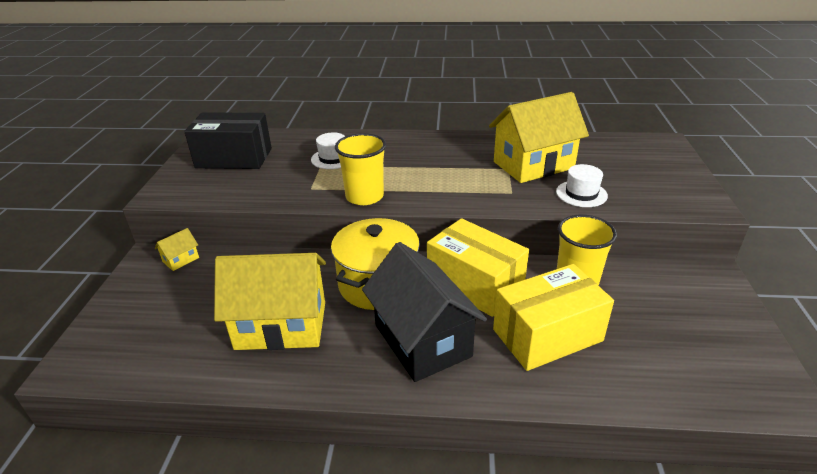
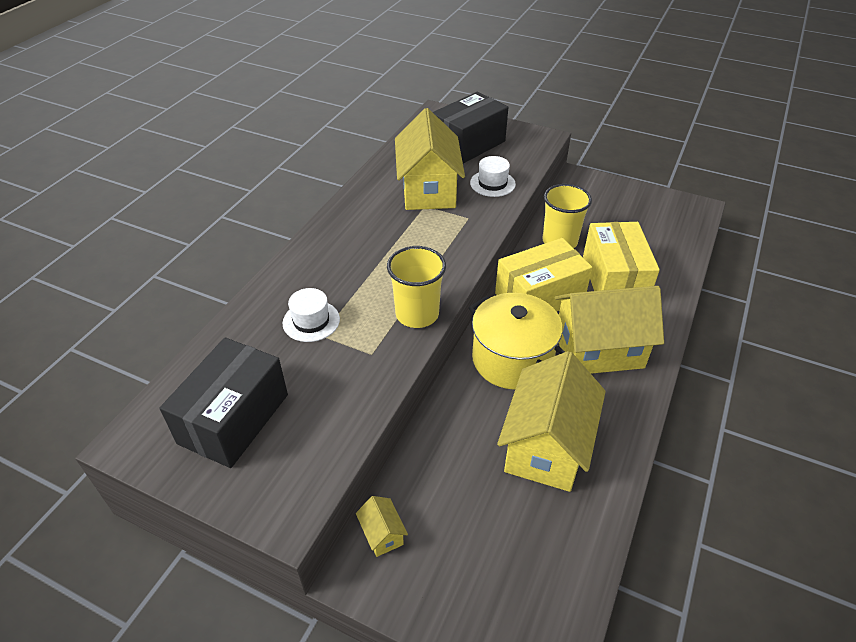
camera: 70 degrees left, 10 degrees up
black house [362,242,487,382] -> yellow house [555,286,664,374]
none -> black box [433,92,508,163]

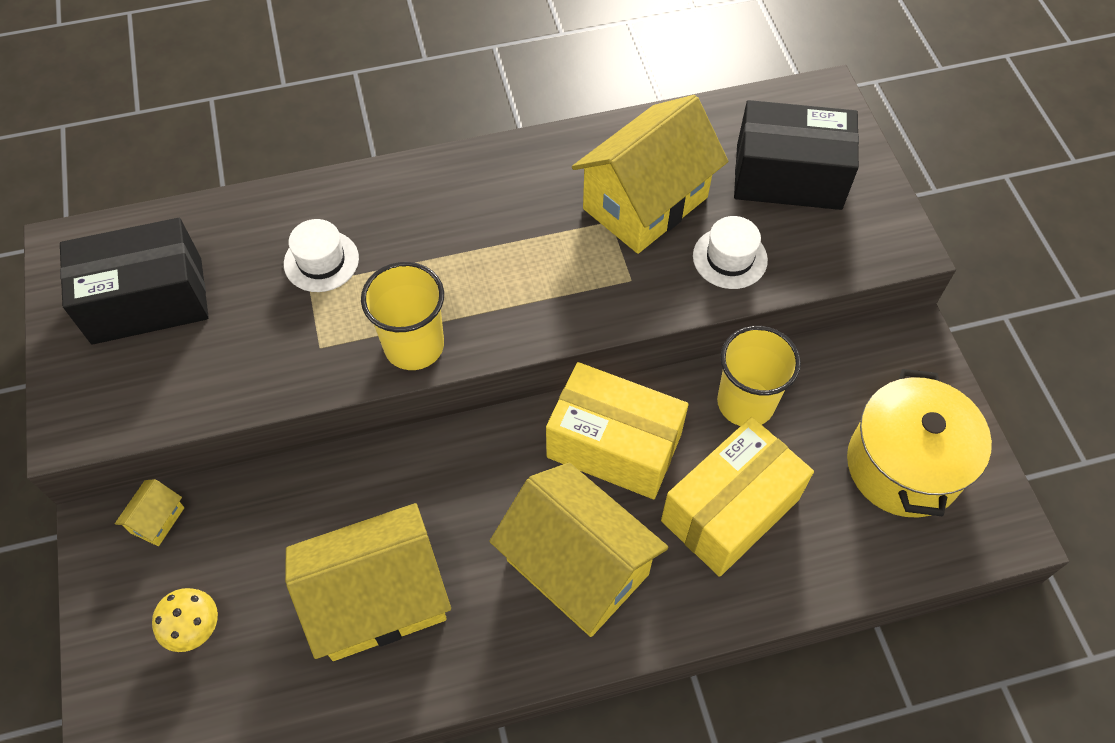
camera: 50 degrees right, 15 degrees up
yellow pot [469,293,565,390] -> yellow pot moved to [847,369,992,518]
none -> yellow mushroom [152,588,218,652]

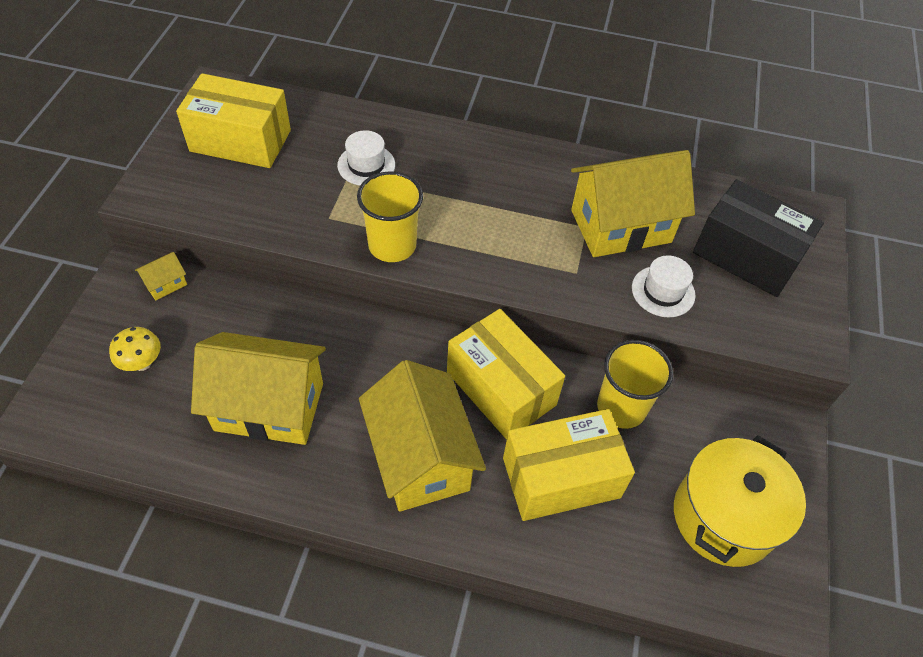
camera: 25 degrees right, 5 degrees down
black box [60,218,209,344] -> yellow box [176,73,291,168]

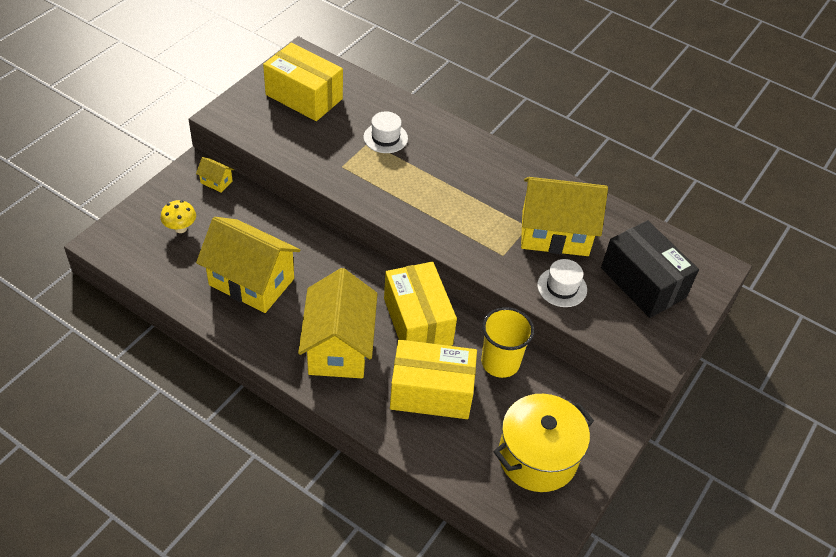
camera: 20 degrees right, 5 degrees down
yellow house [135,252,187,301] -> yellow house turned 45 degrees clockwise [196,157,234,193]
yellow cup [357,171,423,262] -> none

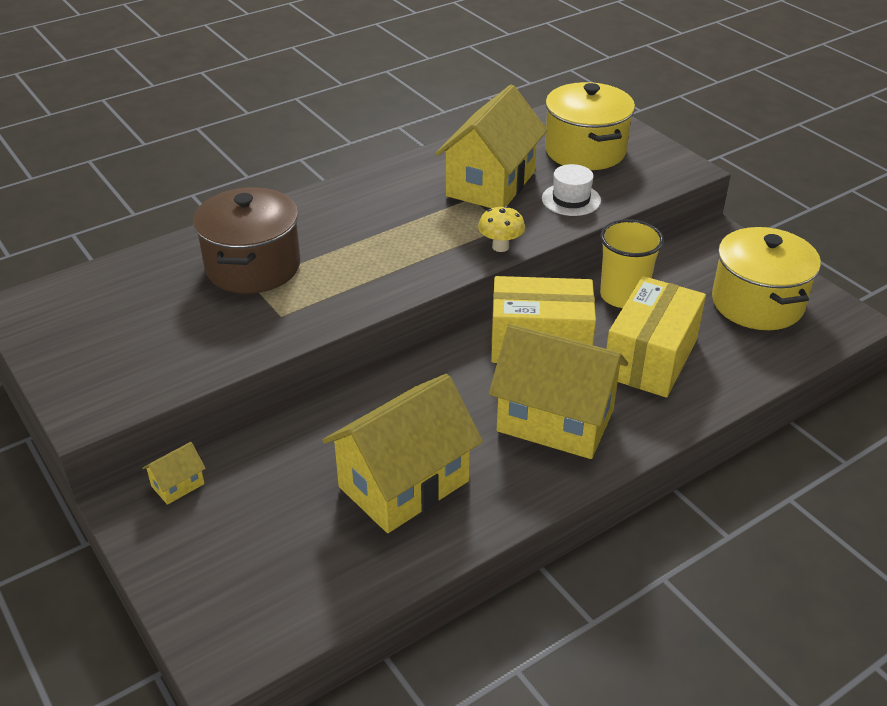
camera: 65 degrees left, 10 degrees down
yellow mushroom [161,200,196,233] -> yellow mushroom moved to [478,206,525,252]
yellow box [263,42,343,121] -> none
white hat [364,111,408,153] -> brown pot [193,187,301,294]
black box [601,220,699,318] -> yellow pot [545,82,635,170]

